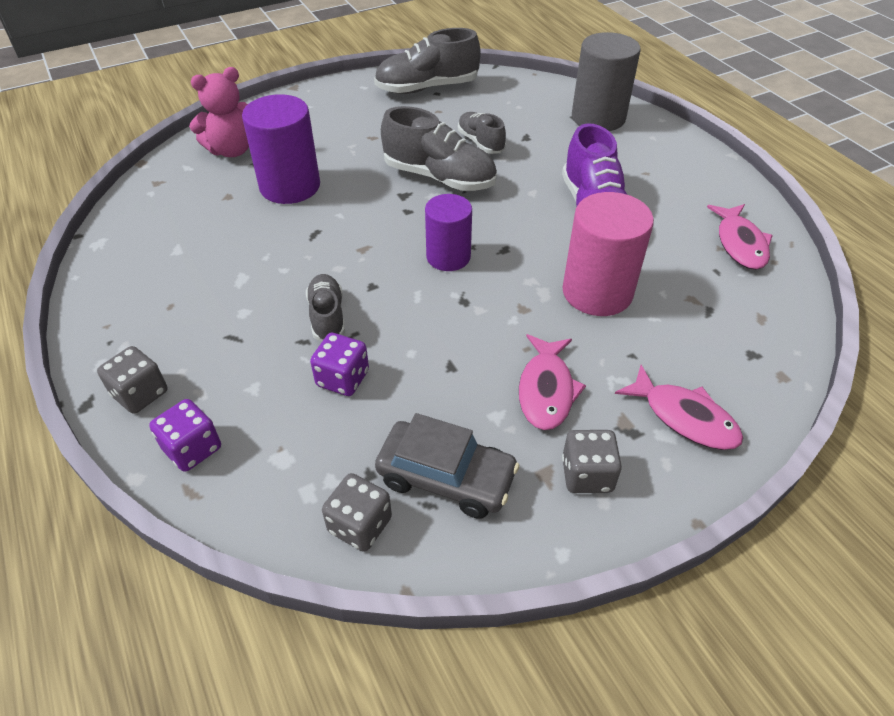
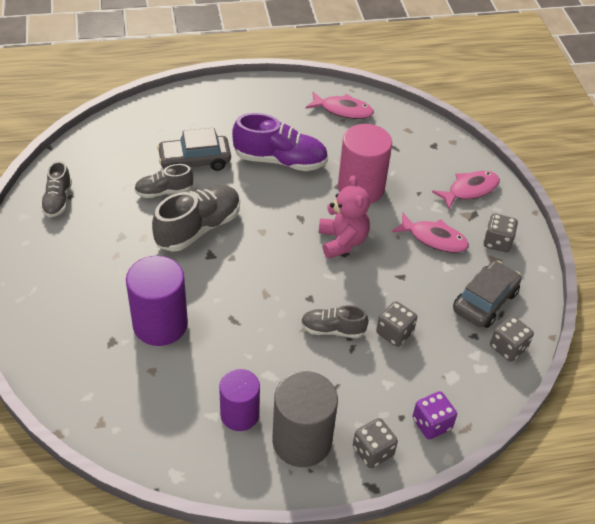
camera: 75 degrees left, 0 degrees up
pink teddy bear [189,67,249,157] -> pink teddy bear moved to [319,175,370,259]
purple dice [310,333,369,396] -> grey dice [376,301,417,347]
grey shoe [374,28,481,94] -> grey shoe [41,161,72,217], size x0.59
purple cylinder [425,194,472,271] -> purple cylinder moved to [219,369,260,431]
grey cylinder [572,32,641,131] -> grey cylinder moved to [272,371,338,467]
none -> grey car [157,128,231,171]

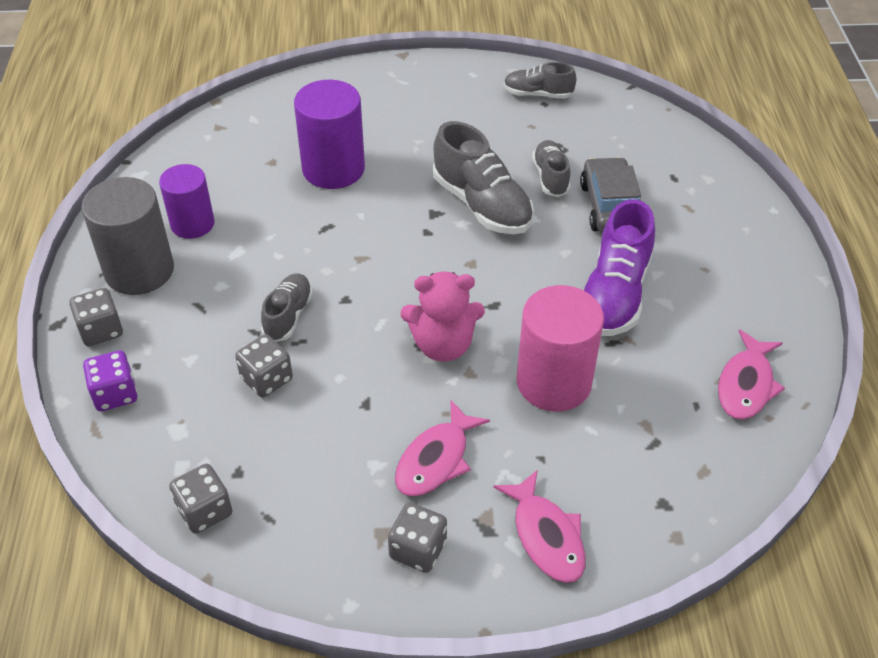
camera: 100 degrees right, 0 degrees up
grey car [453,261,522,328] -> none

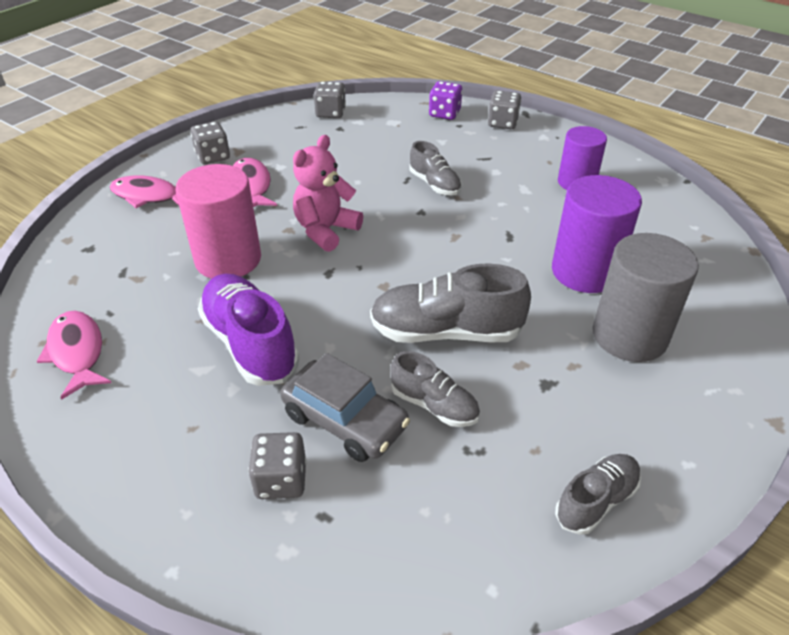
camera: 130 degrees right, 5 degrees down
grey cylinder [81,177,174,295] -> grey cylinder moved to [593,233,699,362]
grey dice [235,334,293,398] -> grey dice moved to [248,432,306,499]

